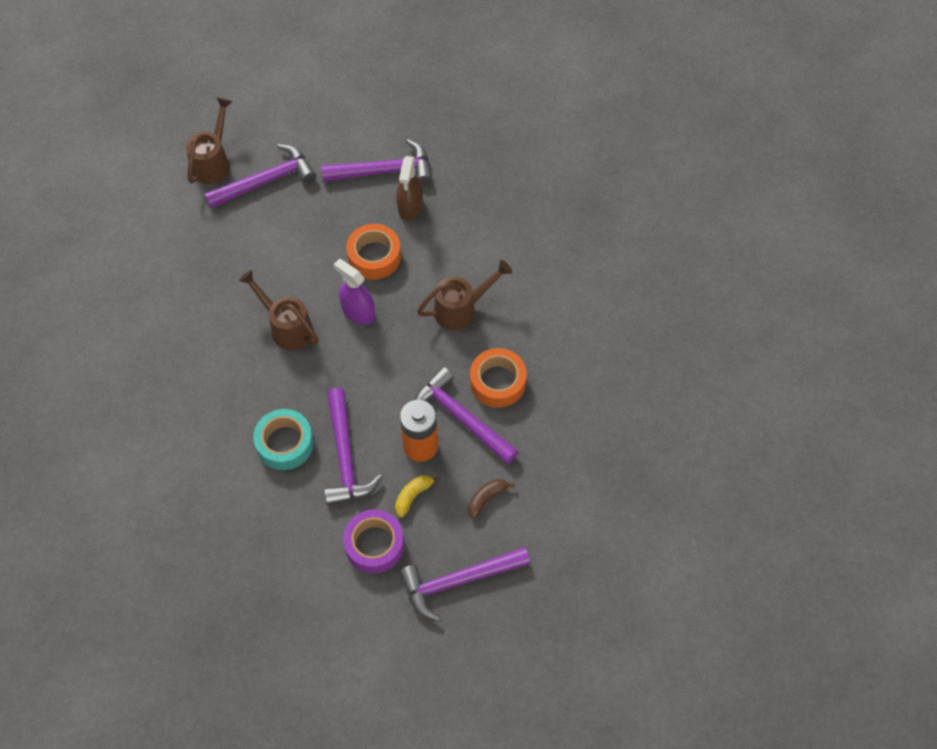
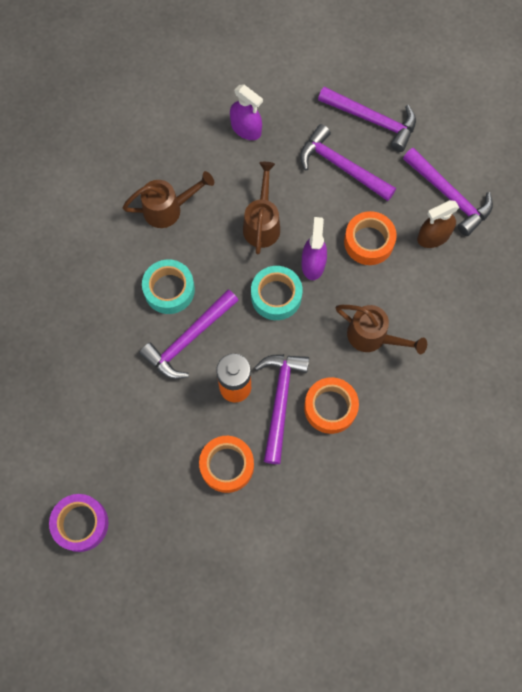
camera: 55 degrees right, 10 degrees up
brown watering can [186,97,233,184] -> brown watering can moved to [122,171,214,228]
purple tape [343,509,404,574] -> purple tape moved to [49,494,109,552]
yellow banana [395,475,440,517] -> none
purple hammer [399,547,530,622] -> purple hammer moved to [300,124,396,201]
brown banana [468,479,515,519] -> orange tape [199,436,254,493]
none -> purple spray bottle [230,85,263,140]
none -> turquoise tape [251,266,303,320]

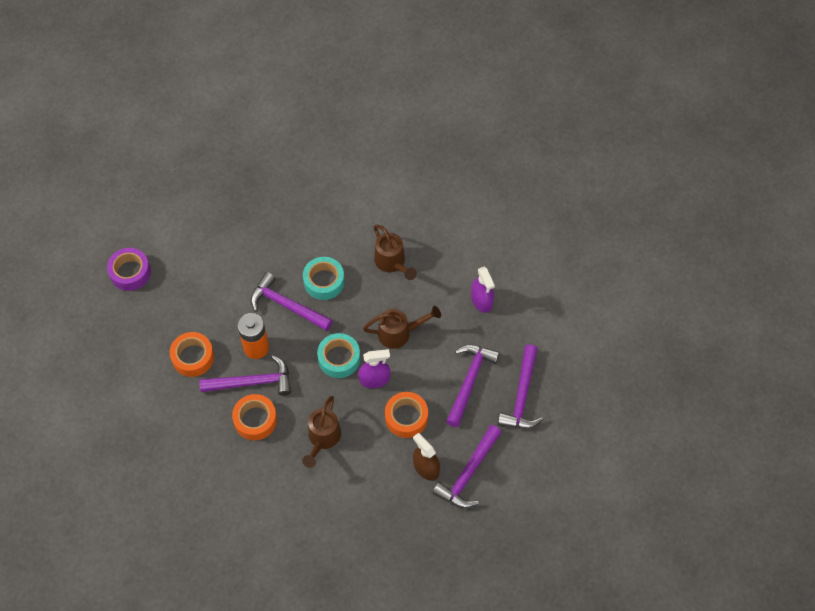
camera: 75 degrees right, 10 degrees down
purple spray bottle [230,85,263,140] -> purple spray bottle turned 45 degrees counterclockwise [471,267,495,313]

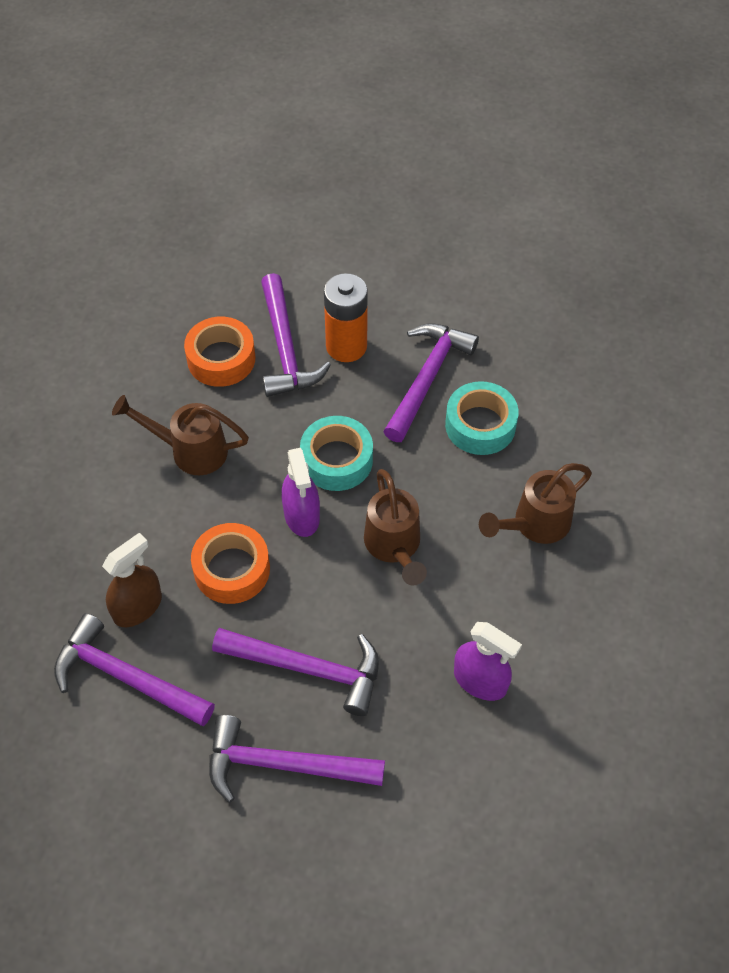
camera: 85 degrees right, 5 degrees down
purple tape [107,248,151,291] -> none
orange tape [170,332,214,377] -> none
purple spray bottle [471,267,495,313] -> purple spray bottle turned 120 degrees counterclockwise [454,622,522,701]

